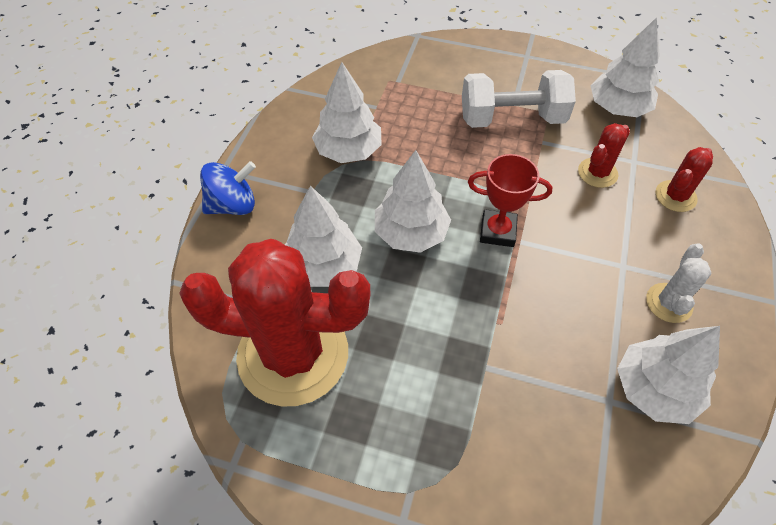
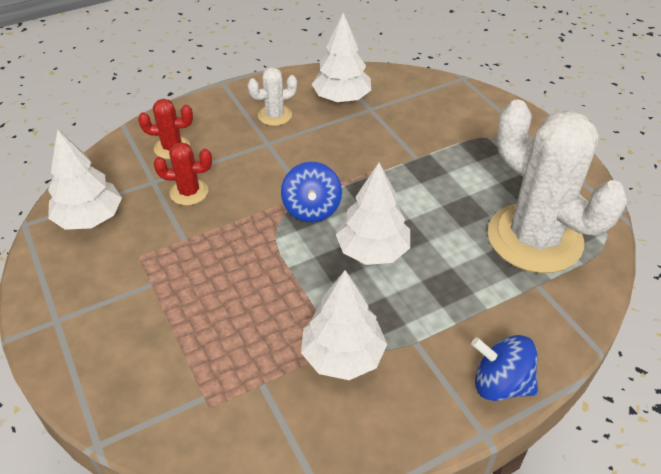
camera: 135 degrees left, 10 degrees down
red cactus [179,239,370,407] -> white cactus [488,100,627,273]
white tree [285,185,362,287] -> none
white dumbbell [462,70,576,128] -> none
red trophy [468,154,552,247] -> blue spinning top [281,162,342,222]

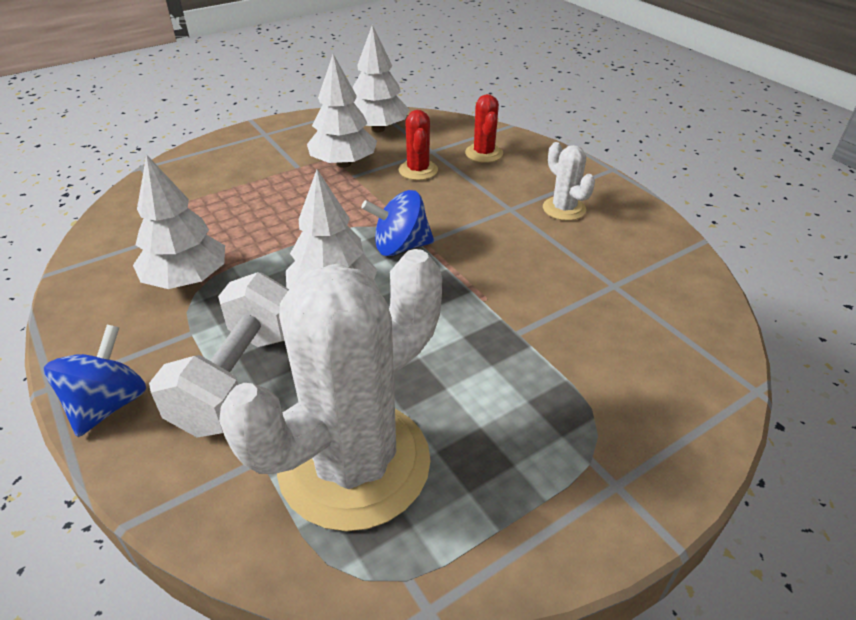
camera: 85 degrees right, 5 degrees down
white tree [312,13,371,102] -> white tree moved to [307,54,377,168]
none -> white dumbbell [149,272,289,438]

